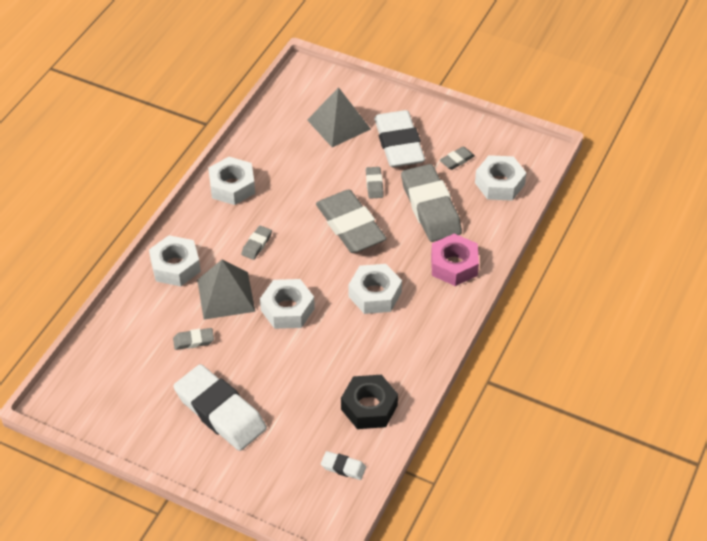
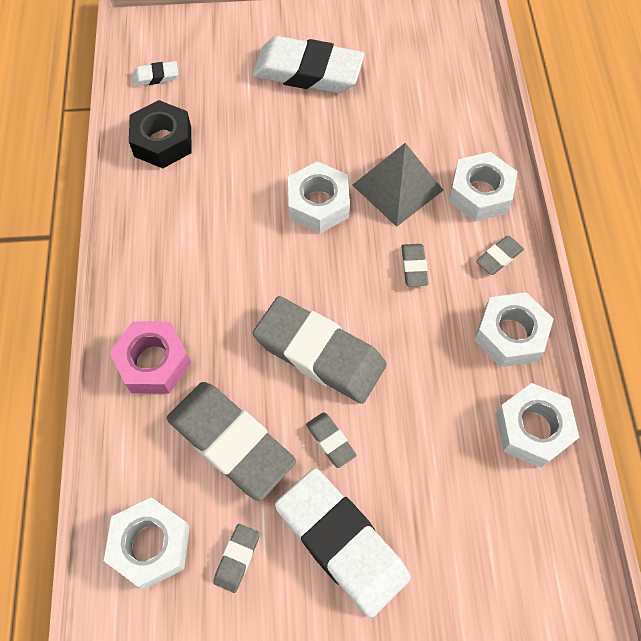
camera: 150 degrees right, 15 degrees up
grey eraser [173,328,214,350] -> grey eraser moved to [476,236,524,275]
grey pyramid [307,87,371,147] -> none
white nut [348,264,402,314] -> white nut moved to [496,383,579,468]

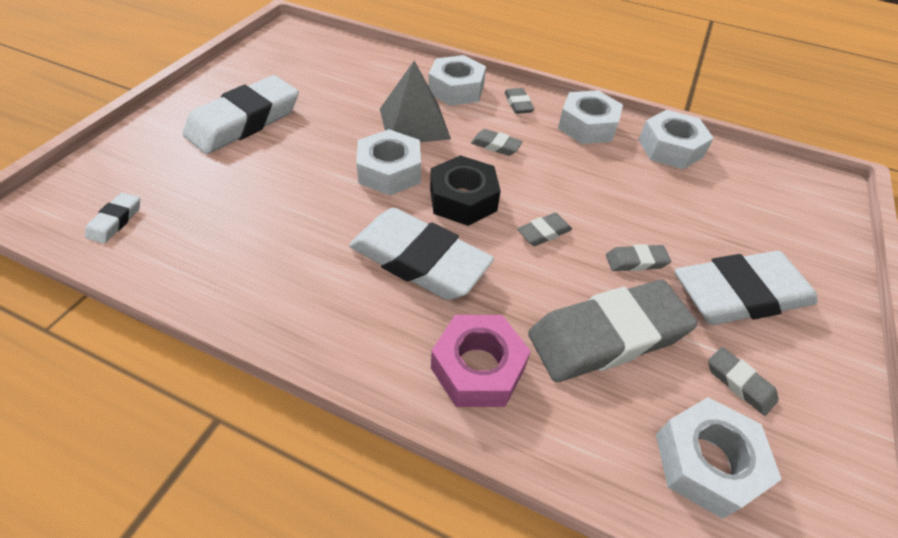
camera: 65 degrees left, 15 degrees down
black nut [129,100,192,168] -> black nut moved to [430,155,501,226]
grey eraser [253,296,387,404] -> grey eraser [517,212,572,246], size x0.43
none -> white eraser [349,208,494,300]

